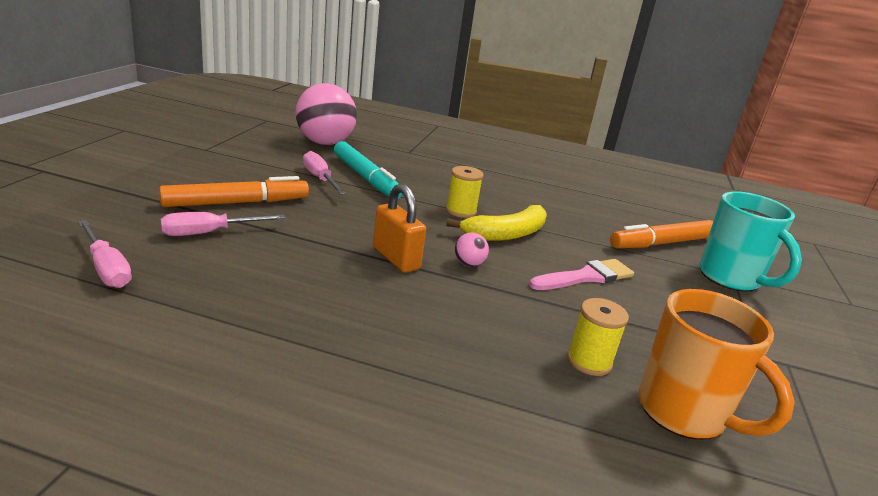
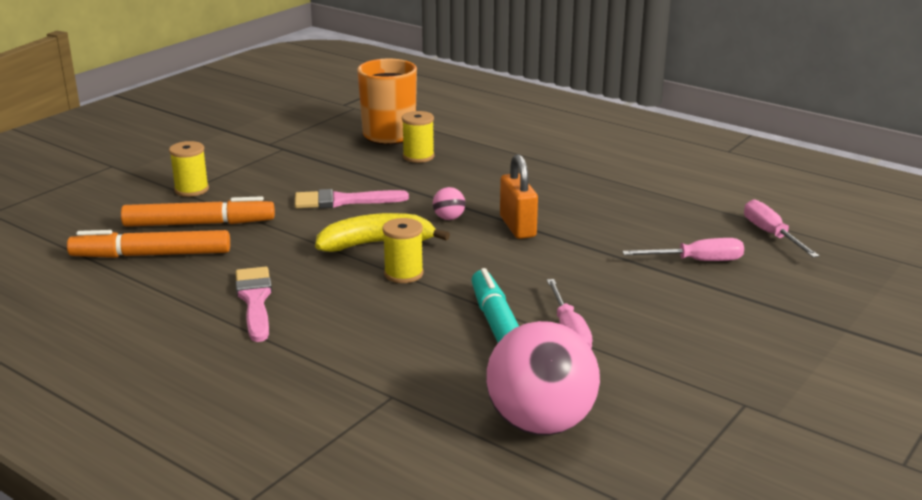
camera: 155 degrees left, 0 degrees up
orange marker [159,176,309,207] -> orange marker moved to [67,230,230,258]
turquoise mug [699,191,802,292] -> yellow spool [169,141,209,197]
none -> pink brush [236,267,272,342]

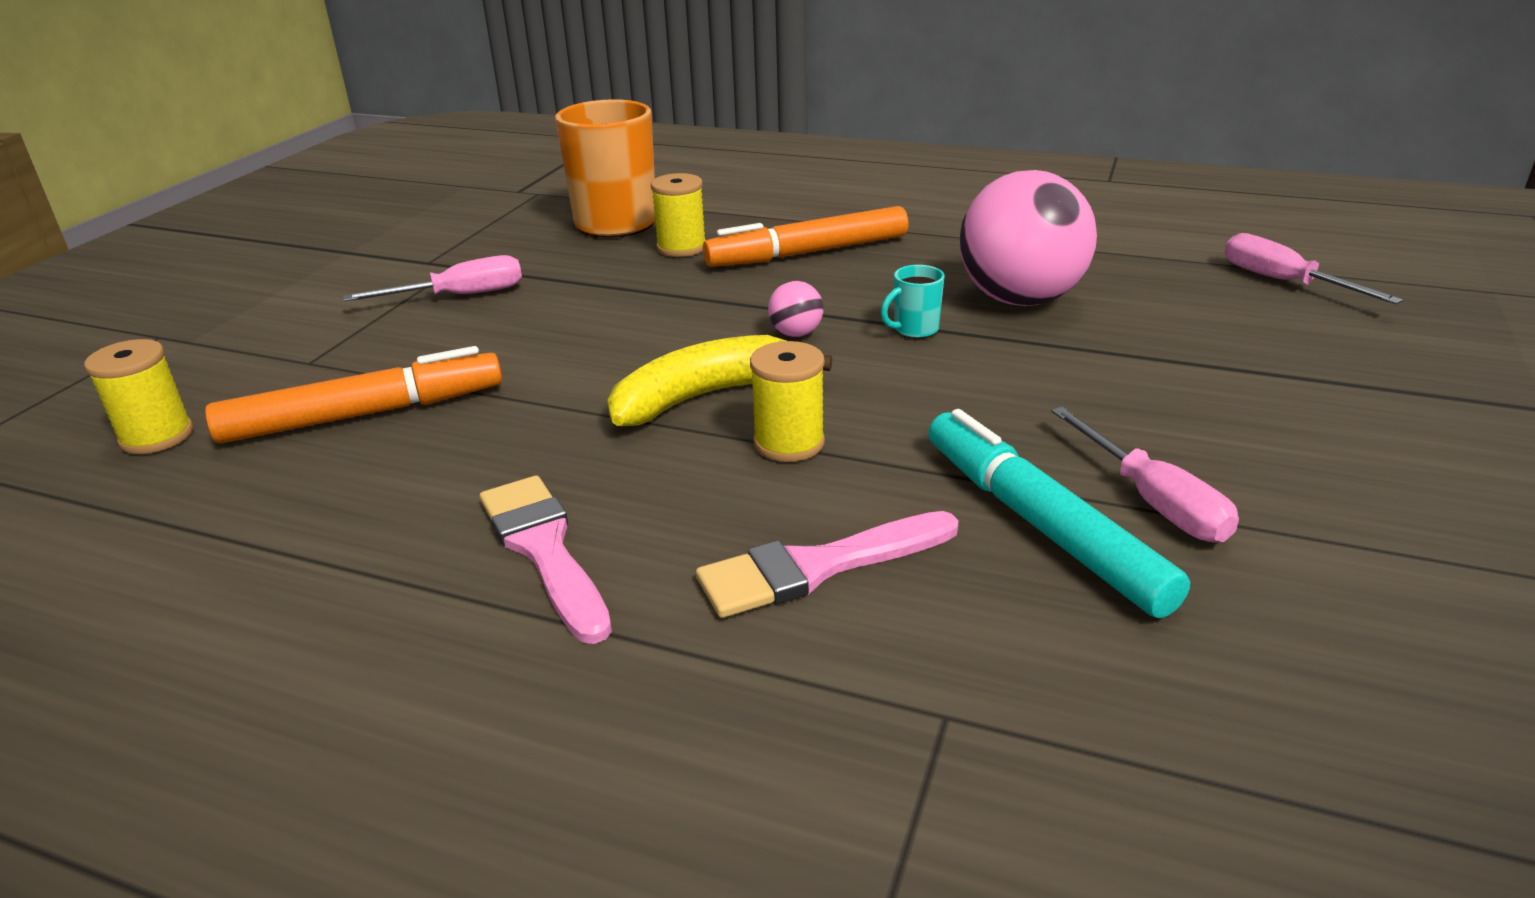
camera: 15 degrees left, 5 degrees up
orange marker [67,230,230,258] -> orange marker moved to [703,206,909,267]
yellow spool [169,141,209,197] -> yellow spool moved to [84,339,193,454]
pink brush [295,189,409,208] -> pink brush moved to [696,511,959,618]
pink ball [486,321,600,436] -> pink ball moved to [959,170,1097,306]
orange padlock [500,154,538,239] -> turquoise mug [881,265,945,338]
pink screwdriver [622,238,744,261] -> pink screwdriver moved to [343,255,522,302]

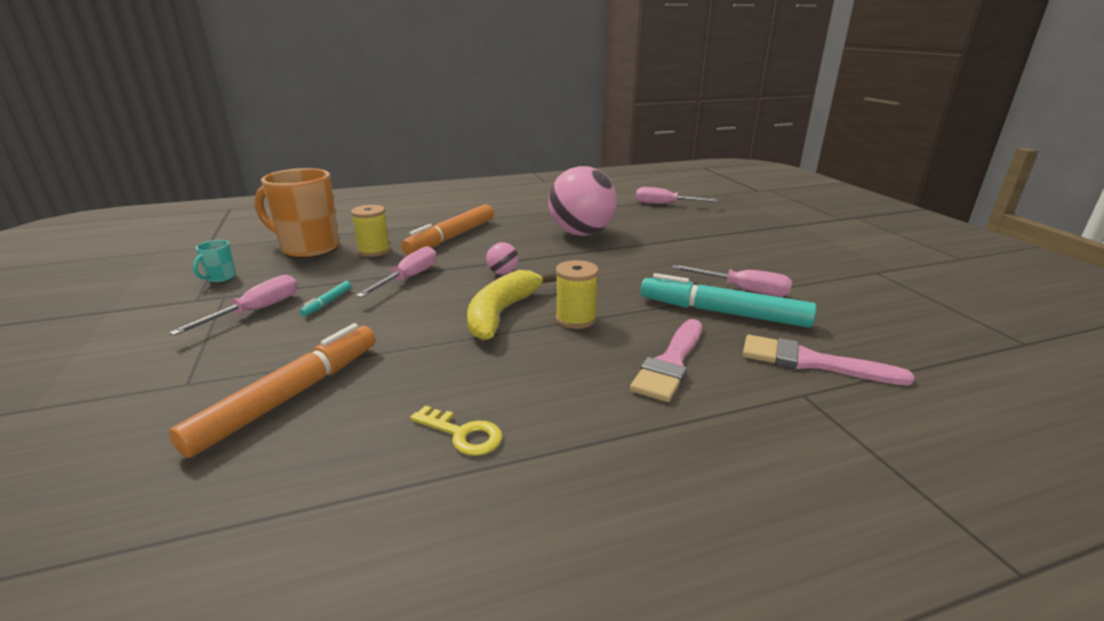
camera: 40 degrees left, 5 degrees down
yellow spool [84,339,193,454] -> none
pink brush [480,475,612,644] -> pink brush moved to [743,335,915,386]
turquoise mug [881,265,945,338] -> turquoise mug moved to [193,240,236,283]
none -> turquoise marker [300,281,351,316]
none -> pink screwdriver [356,246,437,298]
none -> yellow key [410,405,502,456]

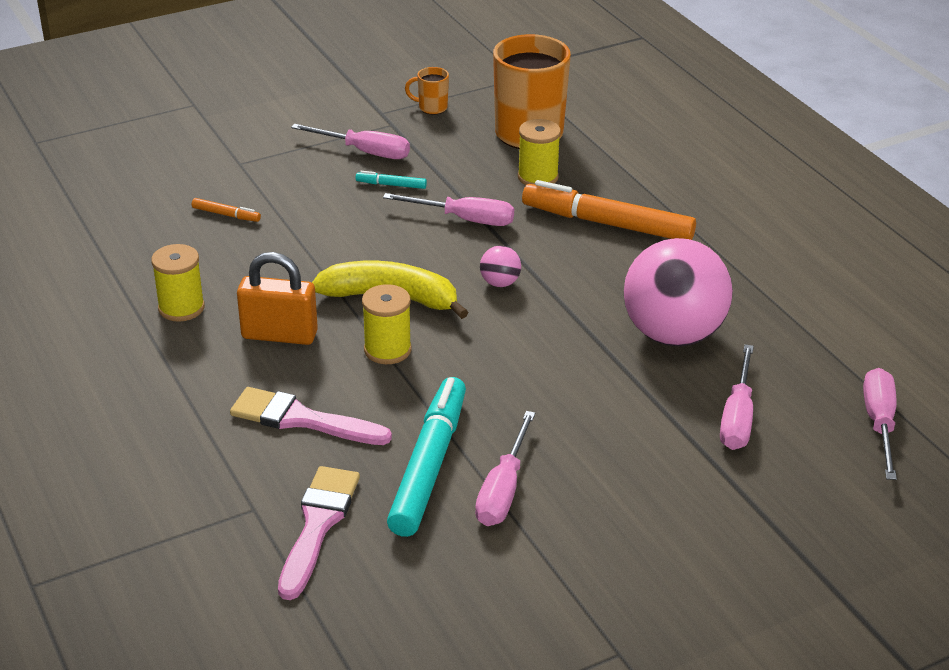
camera: 80 degrees right, 10 degrees up
orange marker [169,323,376,458] -> orange marker [192,198,261,222], size x0.42
turquoise mug [193,240,236,283] -> orange mug [405,67,449,115]
yellow key [410,405,502,456] -> yellow spool [151,244,205,322]
none -> orange padlock [237,252,318,345]
none -> pink screwdriver [720,344,754,450]

